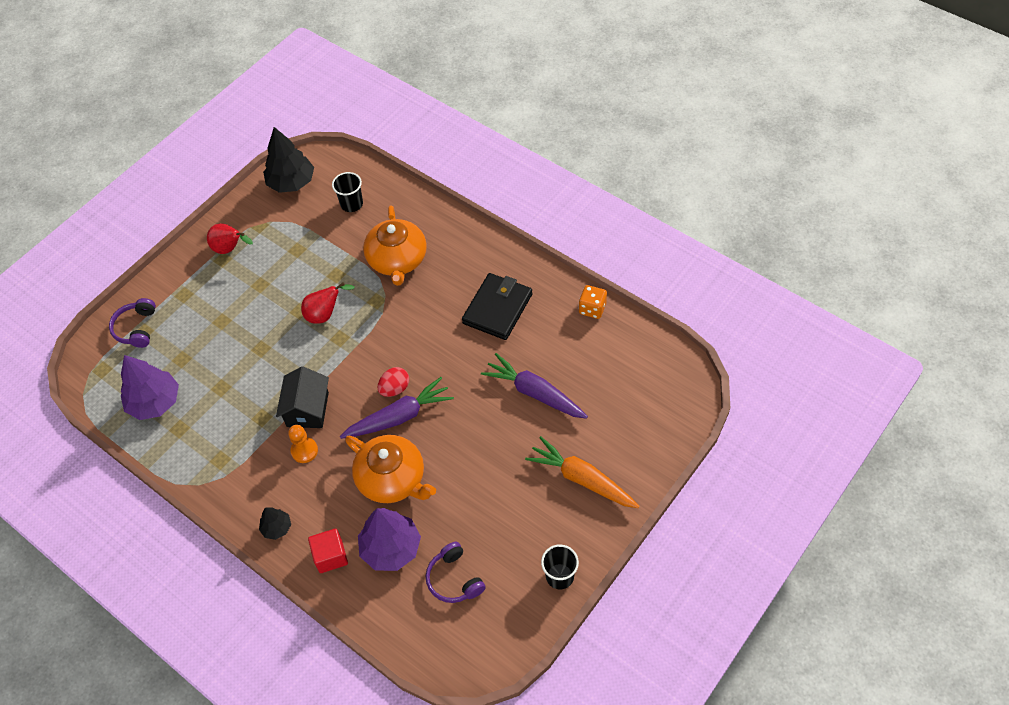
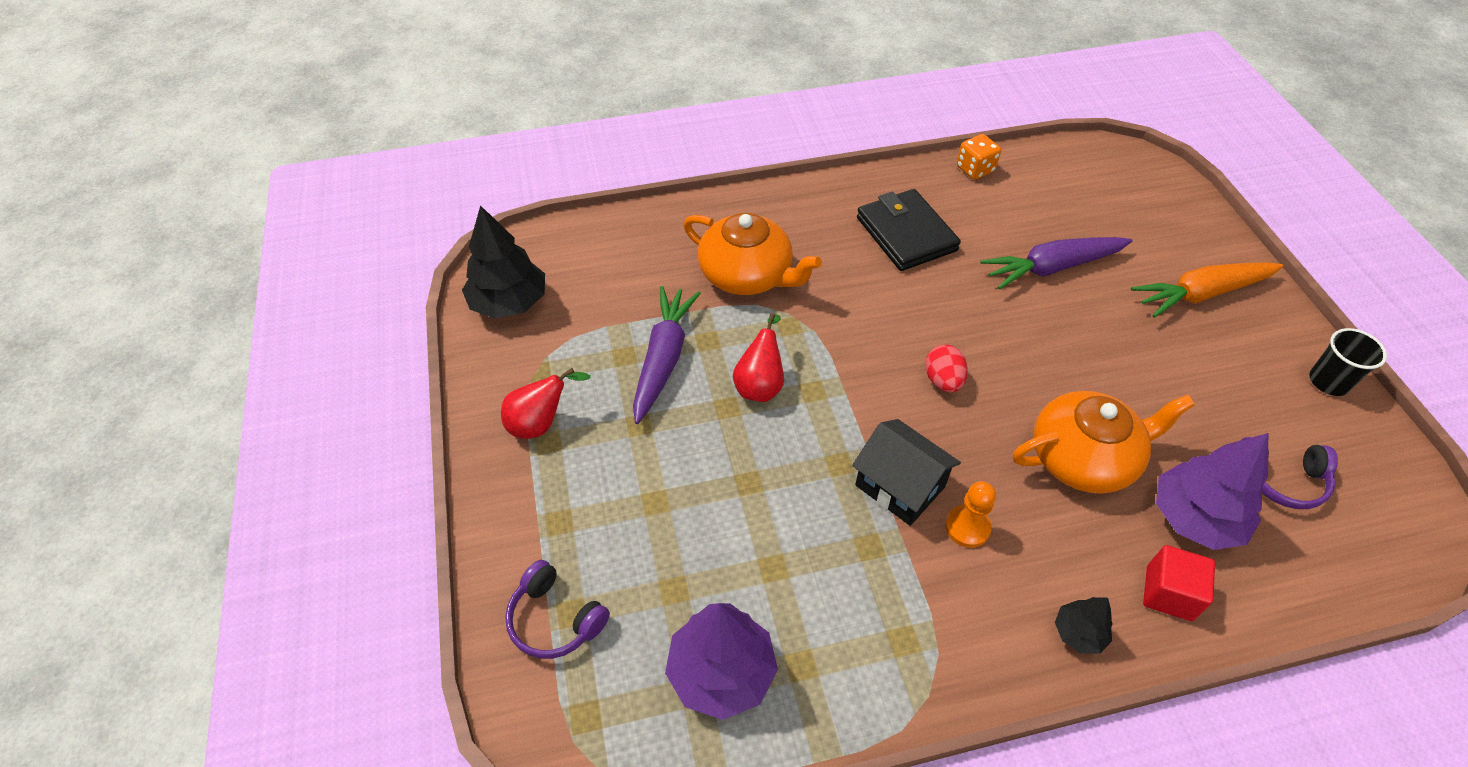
camera: 55 degrees left, 5 degrees down
black cup [332,172,363,212] -> none
purple carrot [340,377,454,439] -> purple carrot moved to [633,286,701,424]

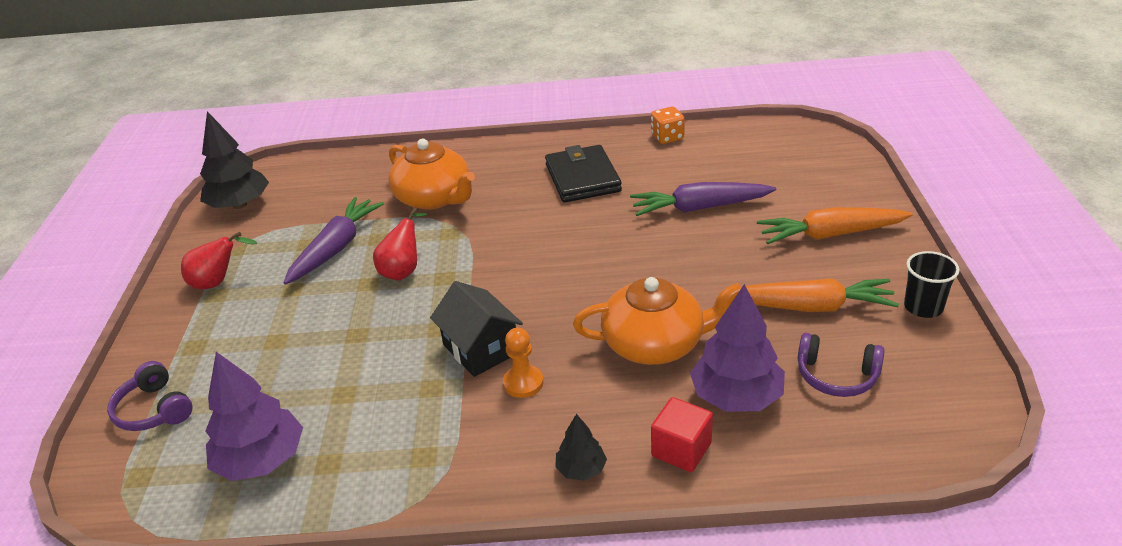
camera: 15 degrees right, 15 degrees down
red egg [925,345,968,392] -> none
none -> orange carrot [741,278,899,312]

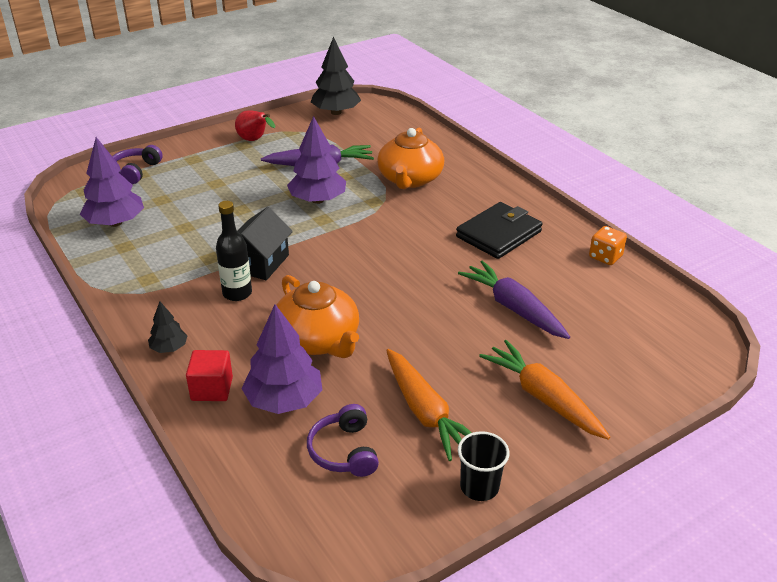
camera: 55 degrees right, 0 degrees up
red pear [373,208,427,280] -> purple tree [287,116,346,204]
orange pawn [503,328,543,398] -> black bottle [216,201,252,301]

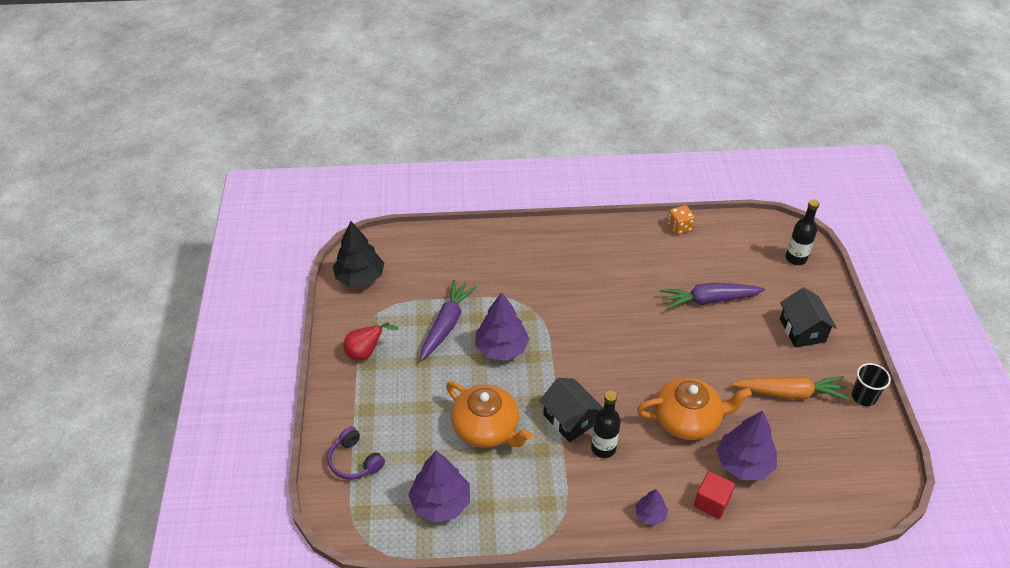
camera: 60 degrees left, 10 degrees up
black tree [148,302,187,353] -> purple tree [635,489,668,525]
purple headphones [307,404,379,477] -> none
orange teapot [377,128,444,189] -> orange teapot moved to [446,382,532,448]
black wallet [456,202,542,259] -> none
orange carrot [479,340,610,440] -> black house [780,287,837,348]
none -> black bottle [786,199,820,265]

